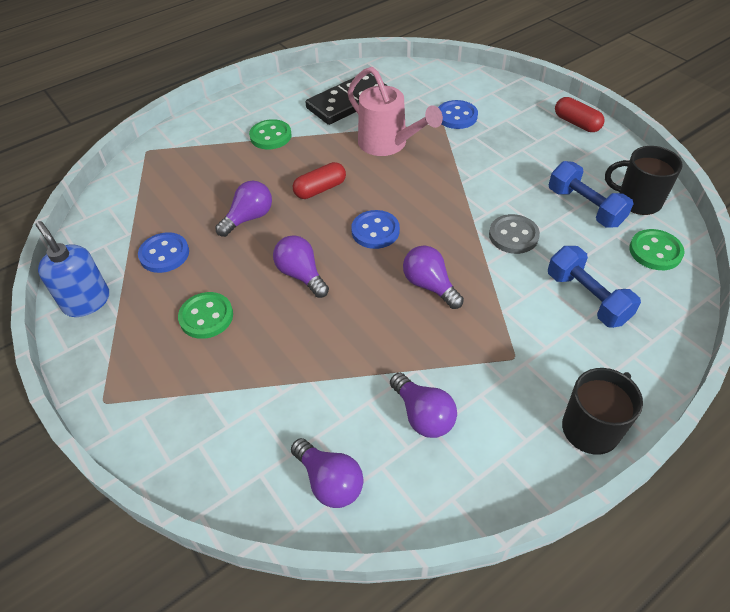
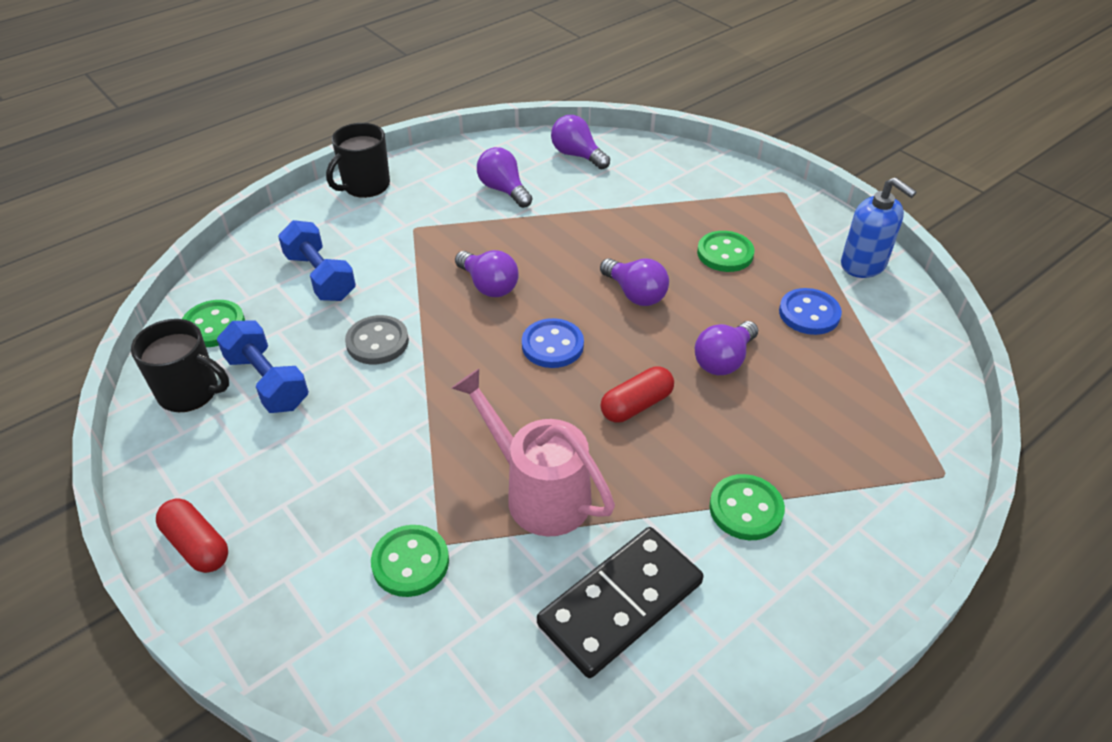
camera: 175 degrees right, 5 degrees down
blue button [438,100,478,129] -> green button [371,525,449,597]

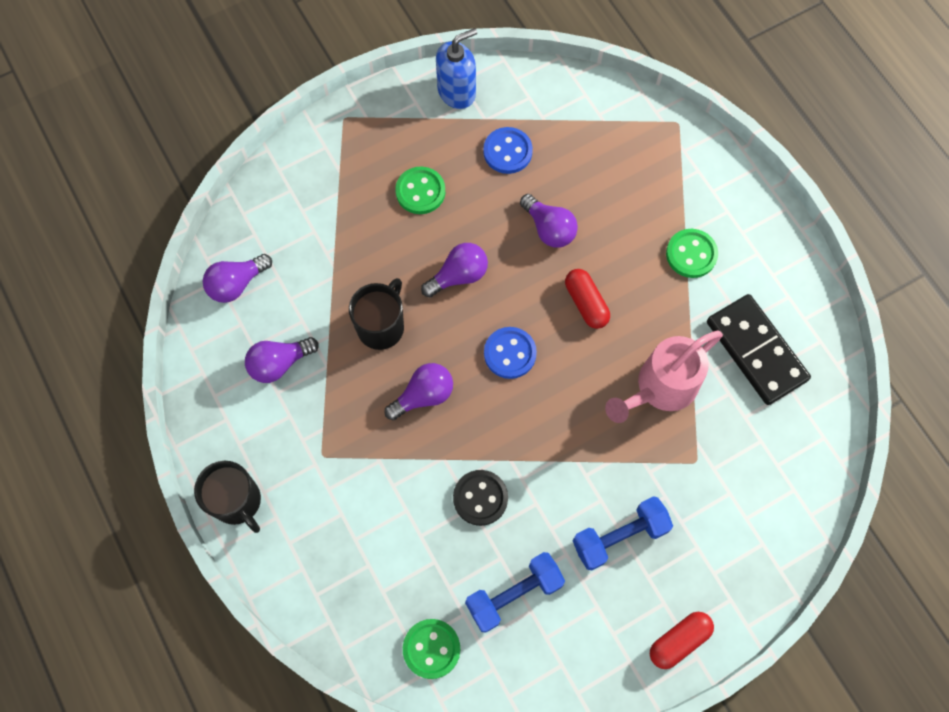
camera: 80 degrees left, 25 degrees up
black mug [131,319,229,412] -> black mug moved to [349,278,404,350]
blue dumbbell [278,220,356,301] -> blue dumbbell moved to [573,496,673,570]
grey button [345,315,409,364] -> black button [453,470,508,526]
green button [371,525,449,597] -> none

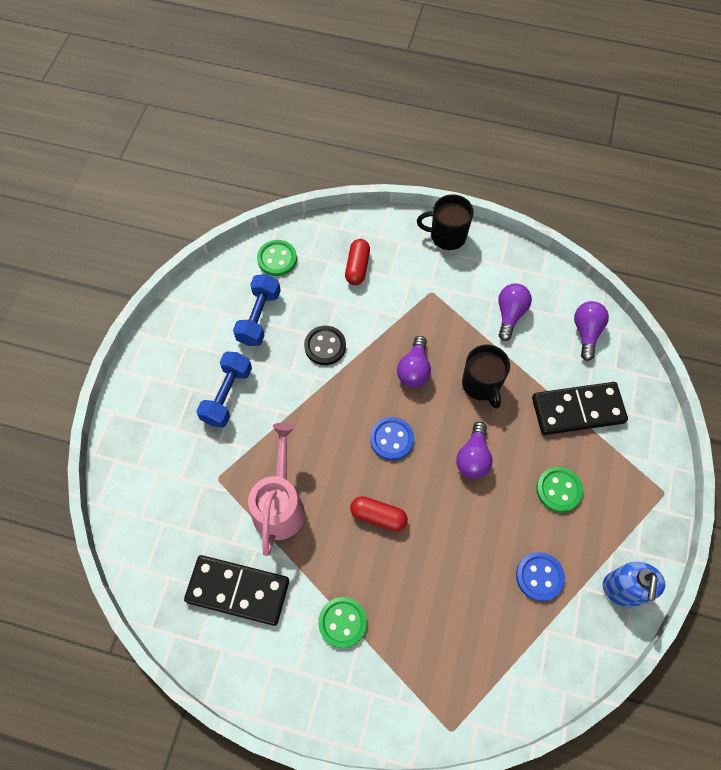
camera: 135 degrees right, 5 degrees down
purple light bulb [520,194,578,248] -> none
red capsule [650,612,714,669] -> red capsule moved to [345,239,370,285]
none -> black domino [532,382,628,435]

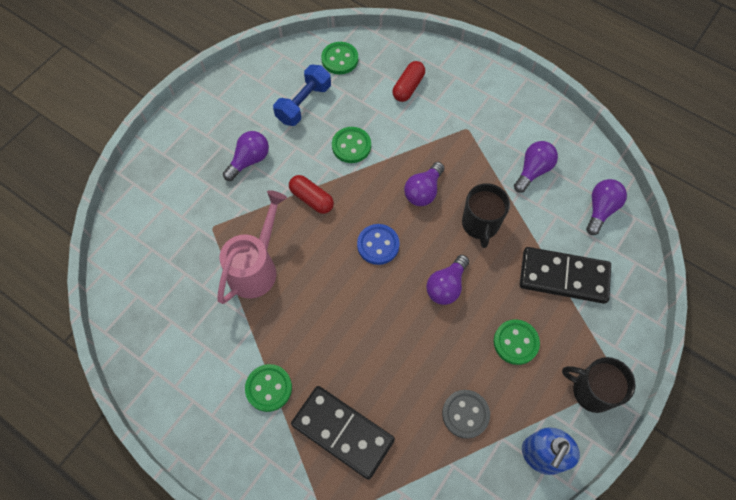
camera: 20 degrees right, 0 degrees up
black domino [184,555,289,626] -> black domino moved to [291,386,395,480]
blue dumbbell [196,352,252,428] -> purple light bulb [223,131,269,181]
black button [304,326,346,365] -> green button [332,127,371,163]
red capsule [350,496,408,532] -> red capsule moved to [289,175,334,214]
black mug [417,194,474,250] -> black mug moved to [562,357,636,413]
blue button [516,552,565,601] -> grey button [442,390,490,439]

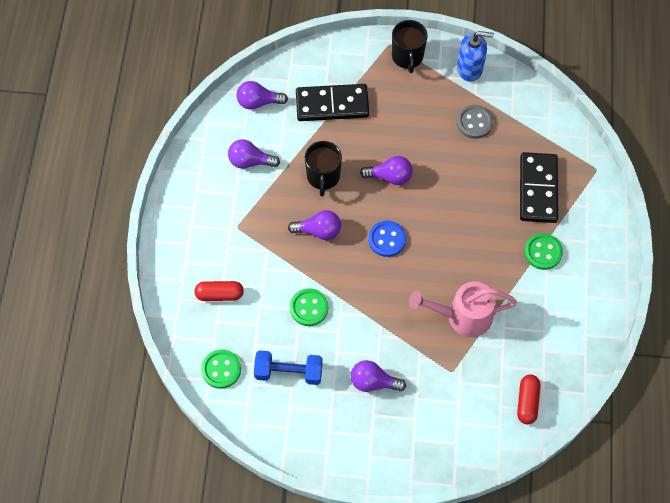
camera: 120 degrees left, 0 degrees up
red capsule [289,175,334,214] -> red capsule moved to [517,375,540,424]
black mug [462,183,510,248] -> black mug turned 120 degrees clockwise [305,141,342,197]
green button [493,319,540,365] -> none
black domino [520,247,611,304] -> black domino turned 75 degrees counterclockwise [296,84,369,121]

